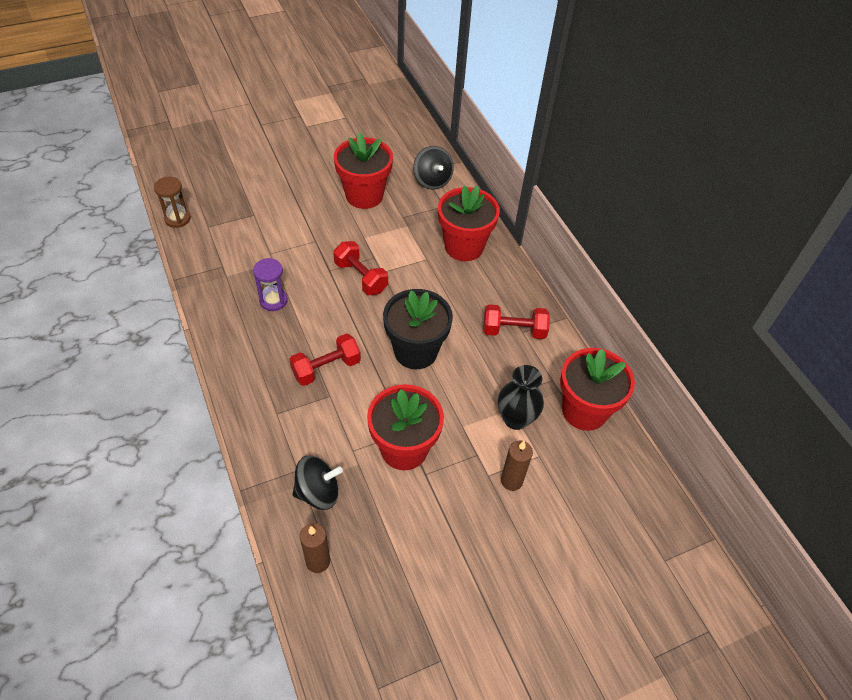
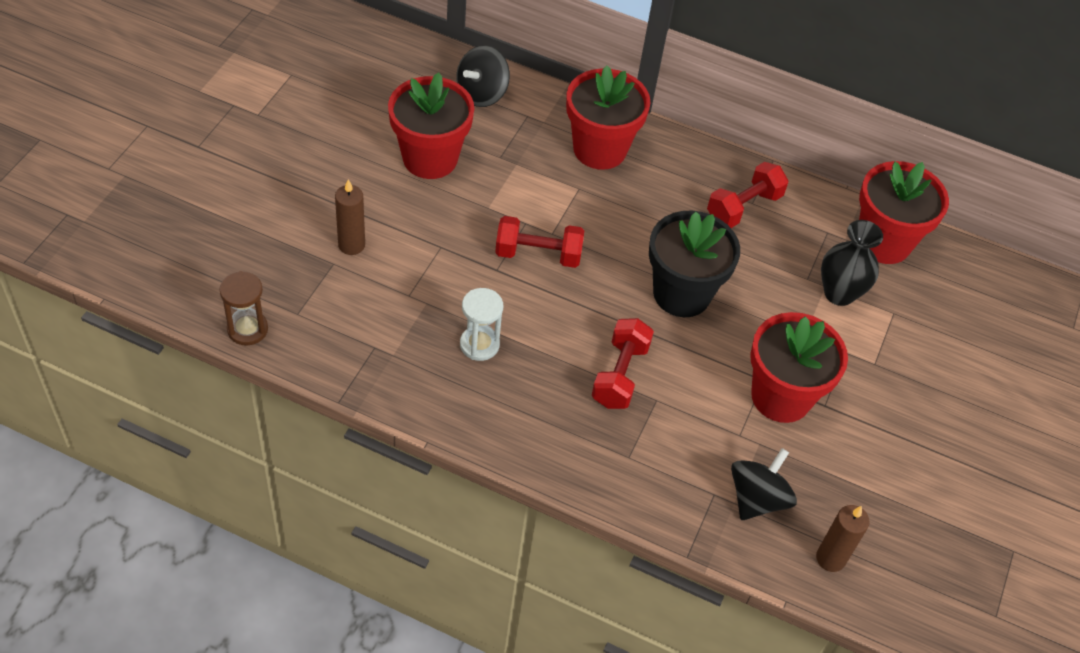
camera: 45 degrees left, 0 degrees up
purple hourglass [253,258,287,311] -> white hourglass [460,288,503,361]
black spinning top [413,146,454,190] -> black spinning top turned 105 degrees clockwise [456,45,510,107]
brown candle [501,440,533,491] -> brown candle moved to [335,179,365,255]

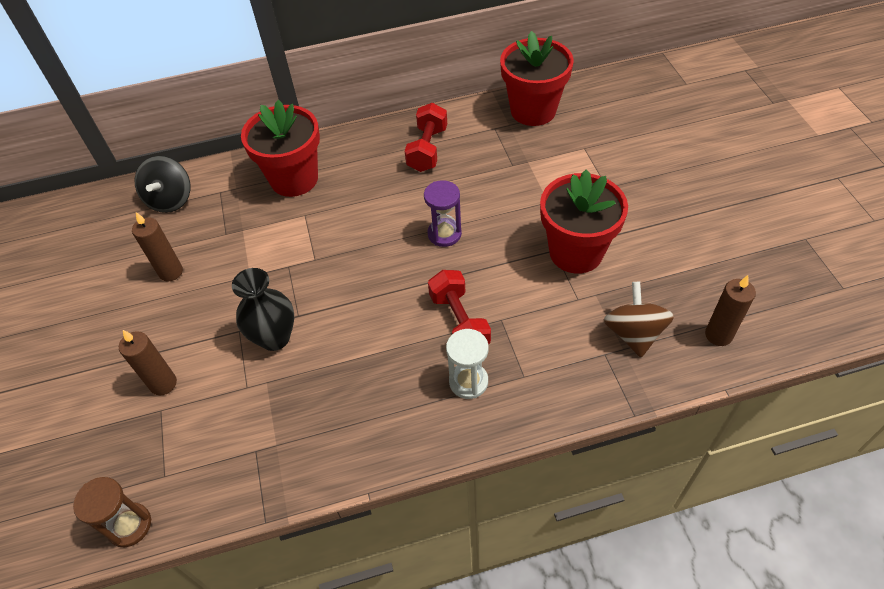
camera: 30 degrees left, 0 degrees up
red flower pot [388,72,474,179] -> brown candle [132,212,183,281]
white hourglass [460,288,503,361] -> white hourglass moved to [446,329,489,399]
red dumbbell [495,216,584,268] -> none
black flower pot [649,210,740,317] -> purple hourglass [424,180,462,247]
black spinning top [731,448,797,520] -> brown spinning top [604,282,674,357]
black vase [821,220,883,306] -> black vase moved to [232,268,294,351]

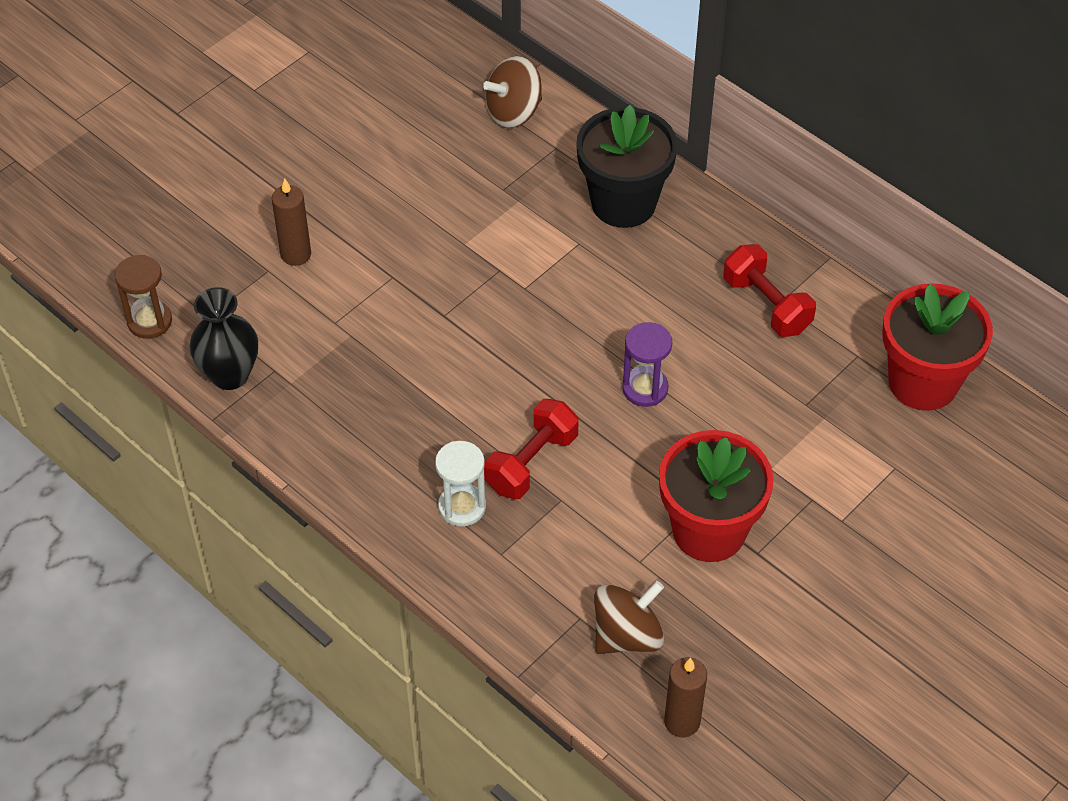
camera: 55 degrees right, 0 degrees up
brown candle [132,212,183,281] -> none
black spinning top [135,156,190,213] -> brown spinning top [483,56,542,128]
black vase [232,268,294,351] -> black vase moved to [190,287,258,390]
red flower pot [241,100,320,197] -> black flower pot [576,105,678,228]
red dumbbell [405,103,447,172] -> red dumbbell turned 75 degrees clockwise [723,244,816,337]

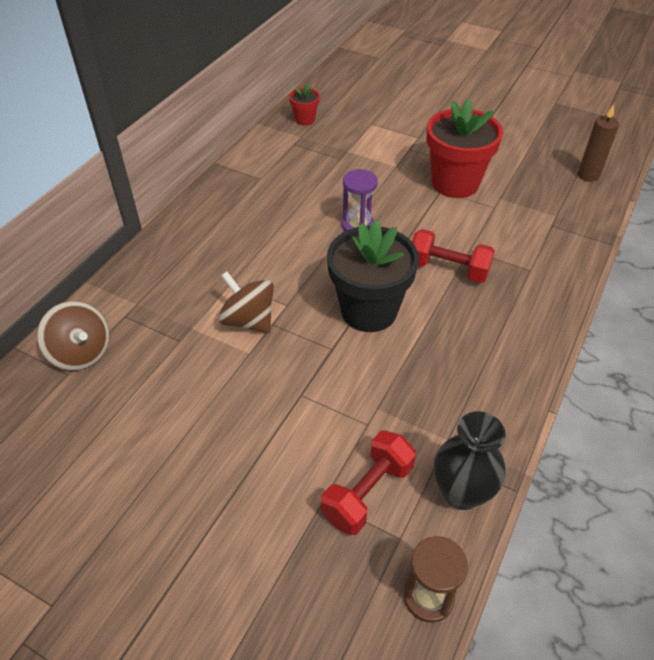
camera: 105 degrees left, 5 degrees down
brown candle [272,179,311,266] -> none
white hourglass [435,441,486,527] -> none
black flower pot [576,105,678,228] -> black flower pot moved to [327,220,419,332]
brown spinning top [594,581,664,654] -> brown spinning top moved to [218,272,274,333]
red dumbbell [723,244,816,337] -> red dumbbell moved to [321,431,416,535]
red flower pot [883,283,993,411] -> red flower pot [289,84,320,126], size x0.47

